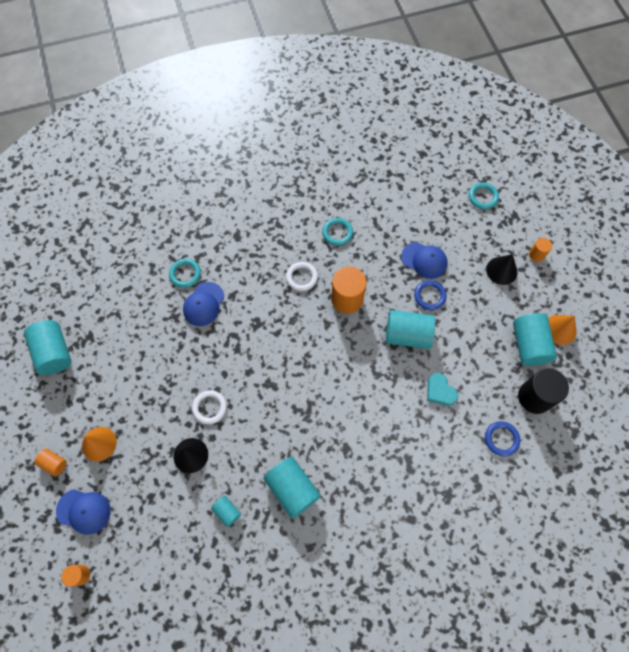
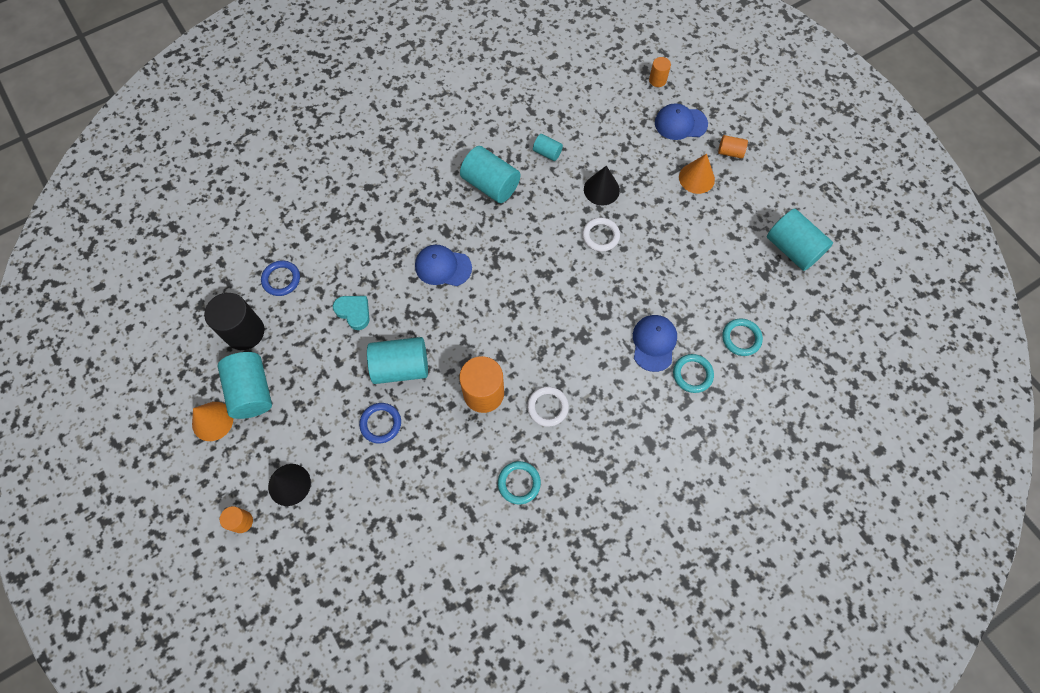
camera: 165 degrees right, 0 degrees up
blue cap [401,242,447,279] -> blue cap moved to [415,245,472,286]
turquoise ring [469,182,499,209] -> turquoise ring moved to [722,318,763,356]

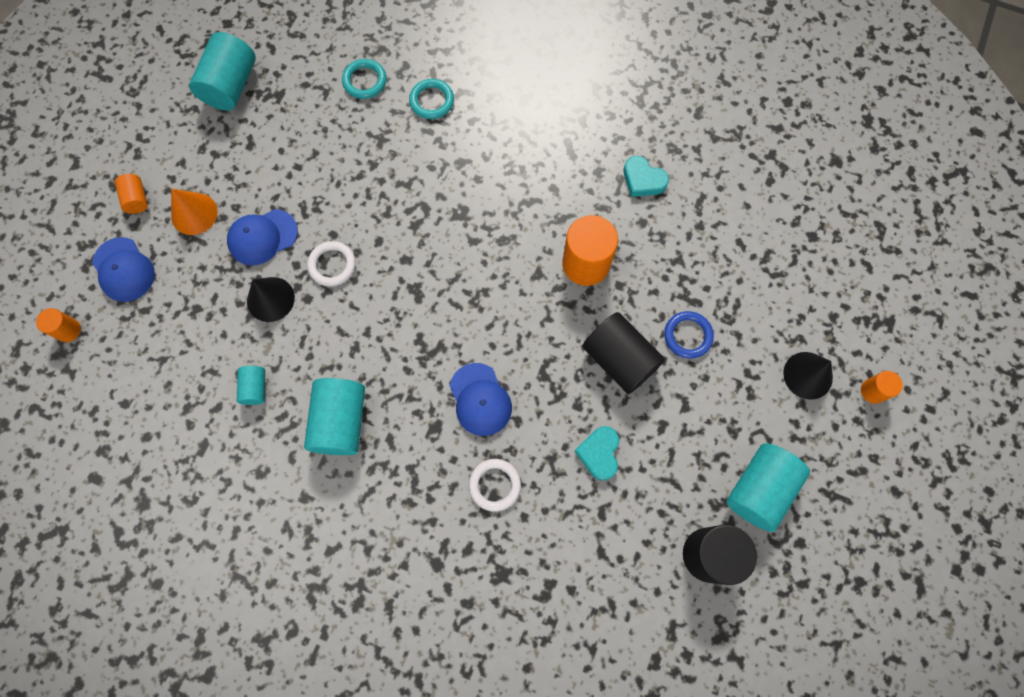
camera: 125 degrees left, 5 degrees up
orange cone [192,402,234,441] -> none
blue ring [261,261,300,296] -> none
turquoise cylinder [367,337,428,384] -> black cylinder [582,312,665,394]
turquoise ring [498,461,541,504] -> turquoise heart [624,156,669,197]
white ring [527,387,569,427] -> white ring moved to [469,459,521,512]
blue cap [633,315,677,372] -> blue cap moved to [227,209,298,265]

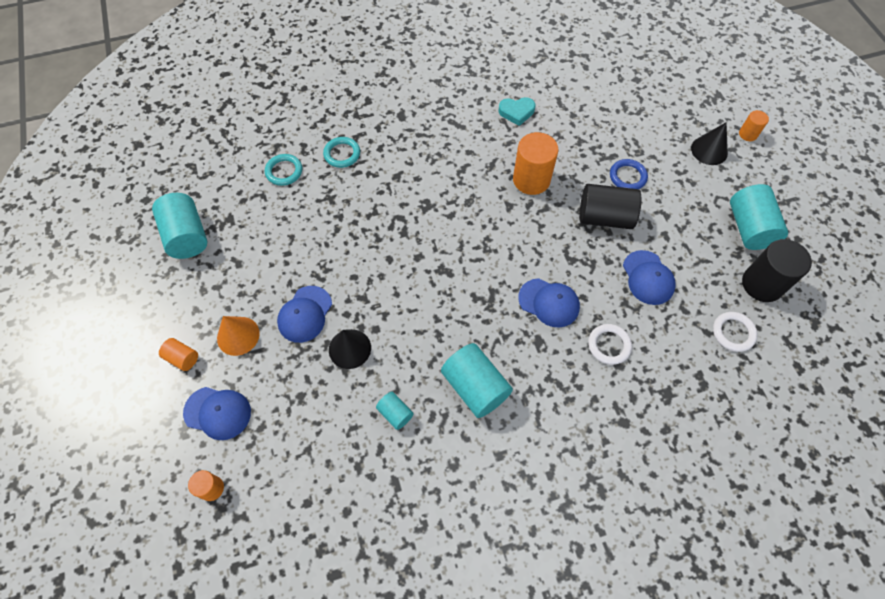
camera: 40 degrees left, 10 degrees down
white ring [307,241,356,286] -> white ring moved to [713,312,757,352]
turquoise heart [574,426,619,481] -> blue cap [623,250,676,305]

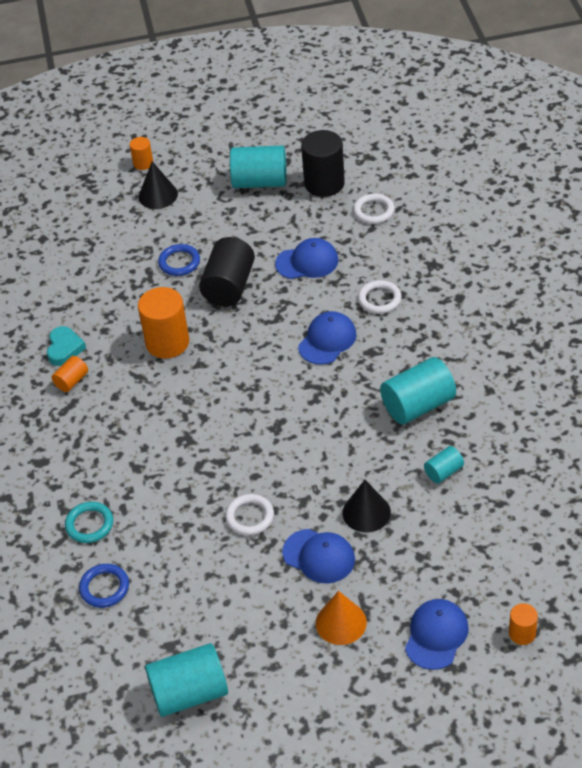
camera: 80 degrees left, 15 degrees down
orange cylinder [159,338,198,371] -> orange cylinder moved to [52,356,88,392]
turquoise ring [265,154,302,186] -> blue ring [79,564,129,608]
none -> white ring [225,494,274,536]

